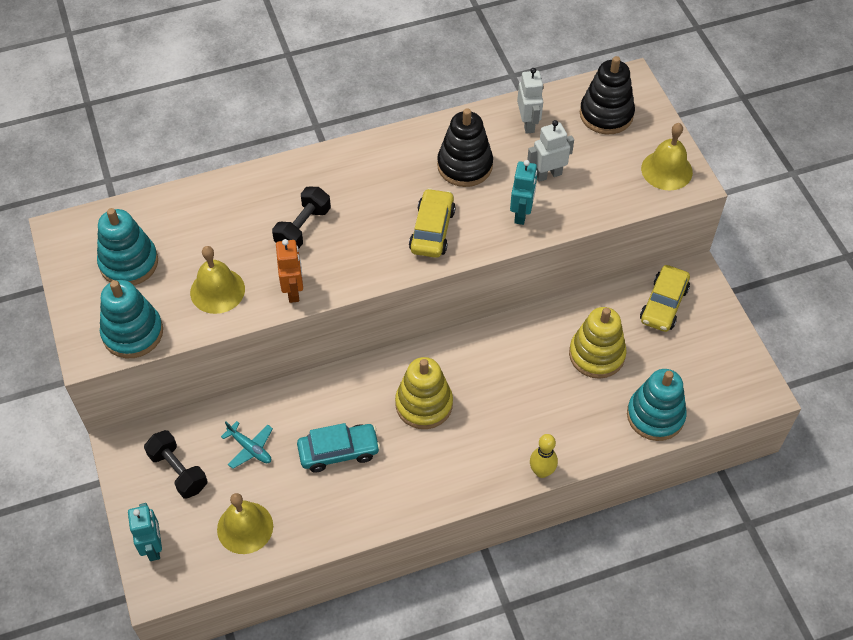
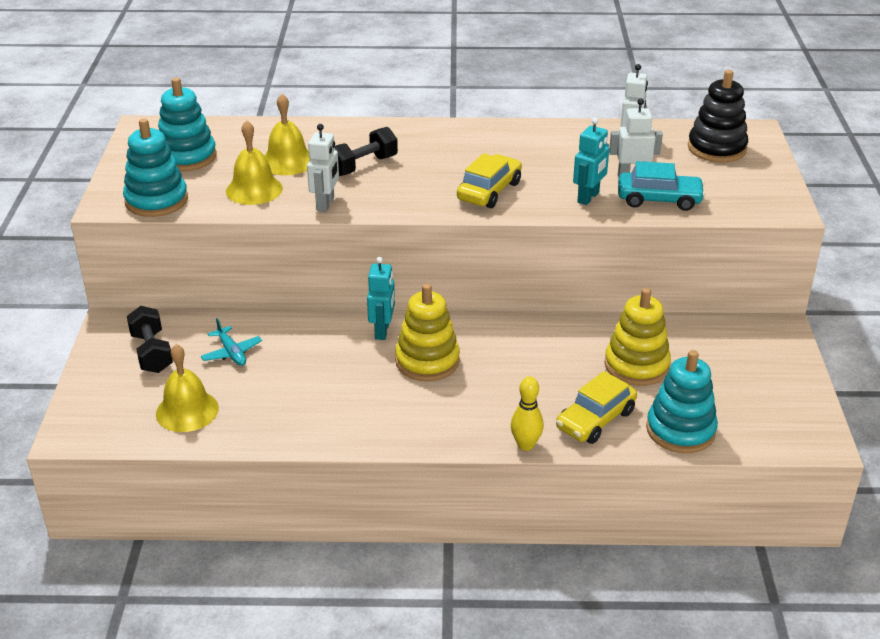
camera: 20 degrees right, 20 degrees down
turquoise robot [128,503,162,561] -> turquoise robot moved to [367,257,395,340]
orange robot [276,239,303,303] -> white robot [307,124,339,212]
turquoise car [297,423,380,473] -> turquoise car moved to [618,161,706,211]
black stacking toy [437,108,493,187] -> none
yellow car [640,265,690,332] -> yellow car moved to [556,371,637,444]
yellow bell [641,123,693,190] -> yellow bell moved to [264,94,310,175]

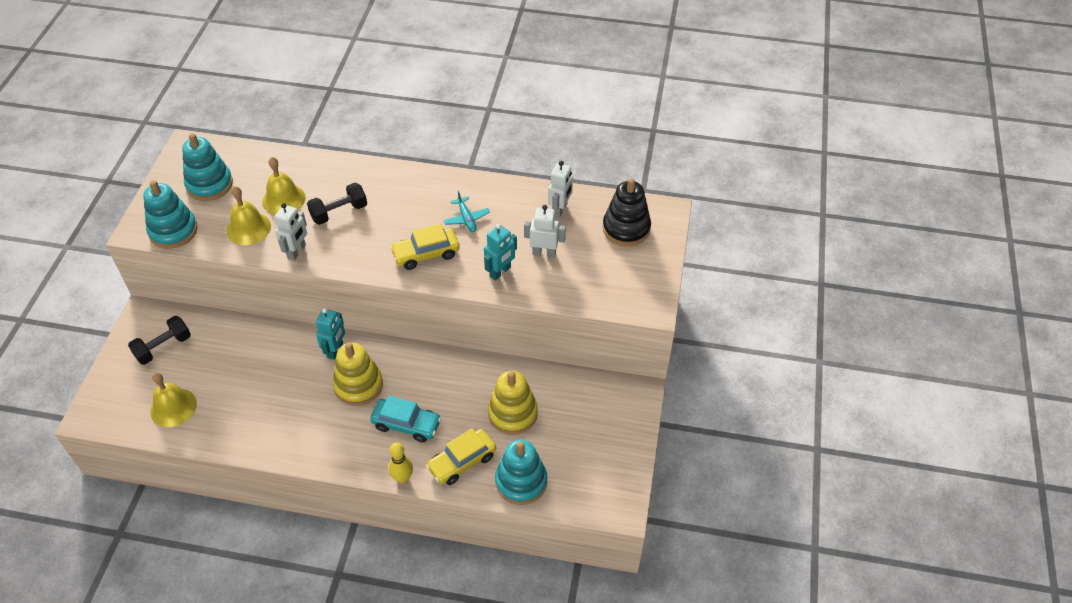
camera: 10 degrees right, 15 degrees up
black dumbbell [127,306,173,373] -> black dumbbell turned 60 degrees clockwise [128,316,191,365]
turquoise plane [201,318,262,366] -> turquoise plane moved to [444,191,490,232]
yellow car [457,153,522,208] -> yellow car turned 150 degrees counterclockwise [390,224,460,270]
turquoise car [618,161,706,211] -> turquoise car moved to [370,396,441,442]

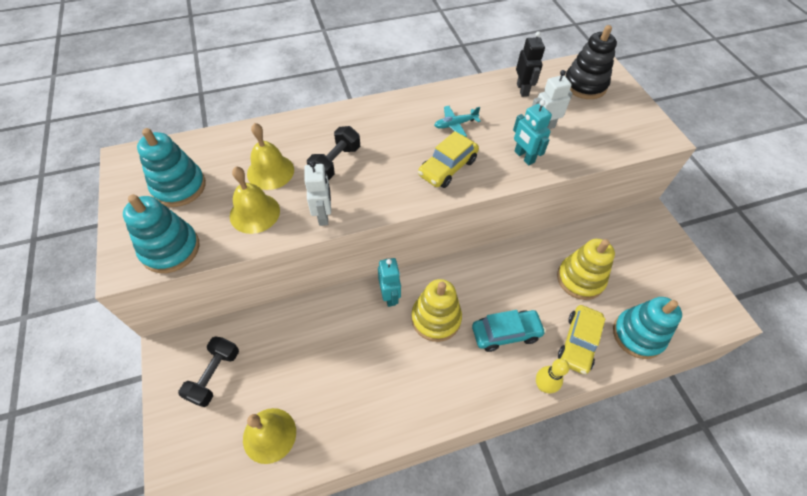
camera: 30 degrees left, 5 degrees up
turquoise plane [444,191,490,232] -> turquoise plane turned 120 degrees clockwise [434,106,481,137]
turquoise robot [484,224,517,280] -> turquoise robot turned 135 degrees clockwise [513,100,552,165]
white robot [548,161,573,218] -> black robot [516,31,545,97]

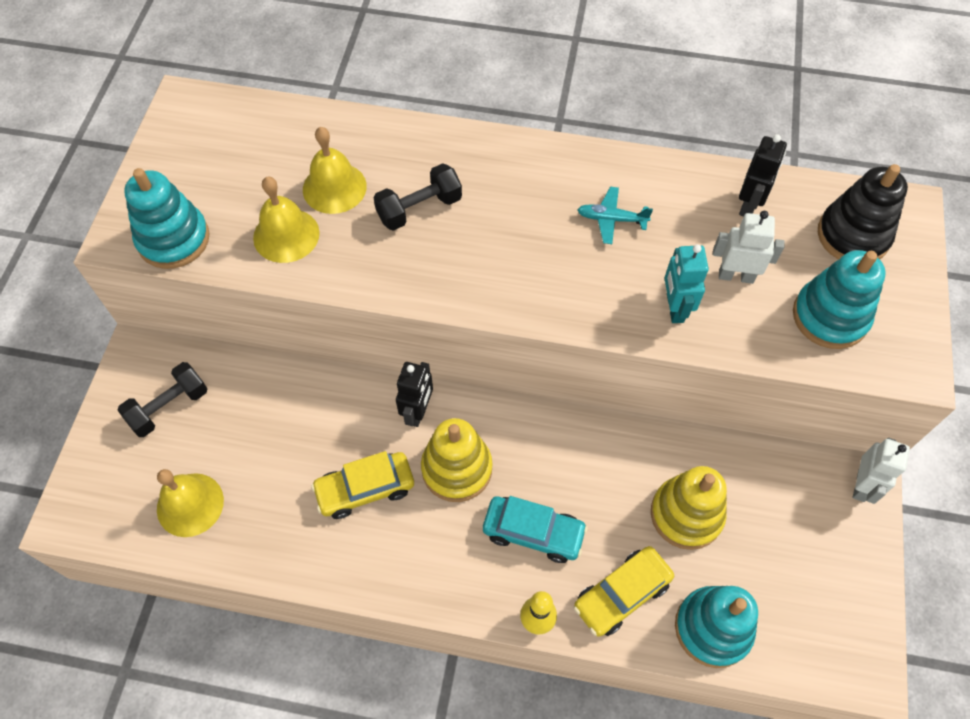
camera: 30 degrees right, 5 degrees up
turquoise stacking toy [137,128,206,207] -> turquoise stacking toy moved to [793,250,886,349]
white robot [304,161,331,226] -> white robot moved to [853,438,910,504]
turquoise robot [378,258,401,307] -> black robot [396,362,433,427]
yellow car [418,131,479,188] -> yellow car moved to [311,451,414,519]

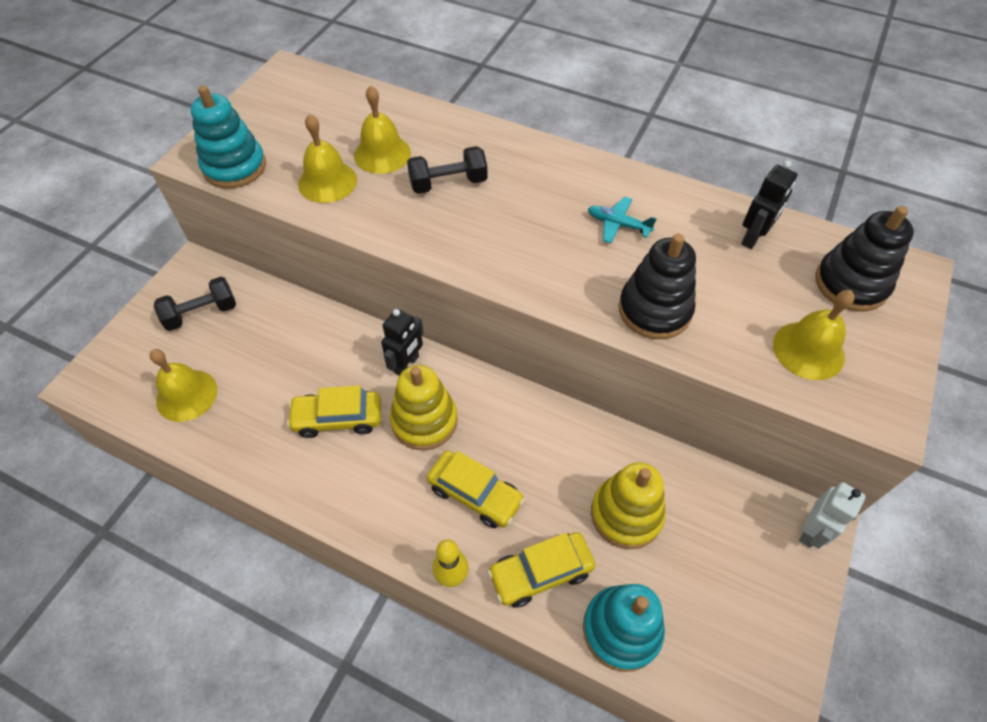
camera: 15 degrees right, 5 degrees down
turquoise car [483,496,588,563] -> yellow car [427,450,525,528]
turquoise robot [664,244,709,323] -> black stacking toy [619,233,696,339]
white robot [713,211,784,284] -> none
turquoise stacking toy [793,250,886,349] -> yellow bell [773,290,855,380]

